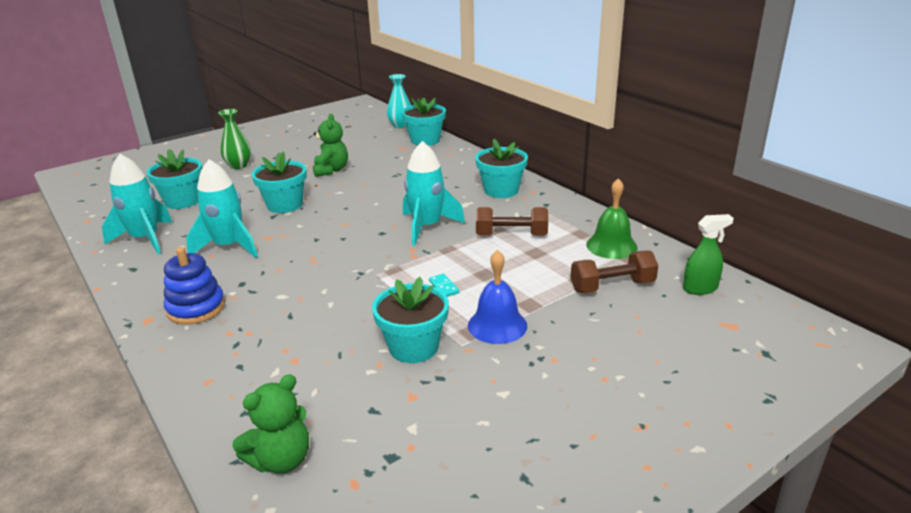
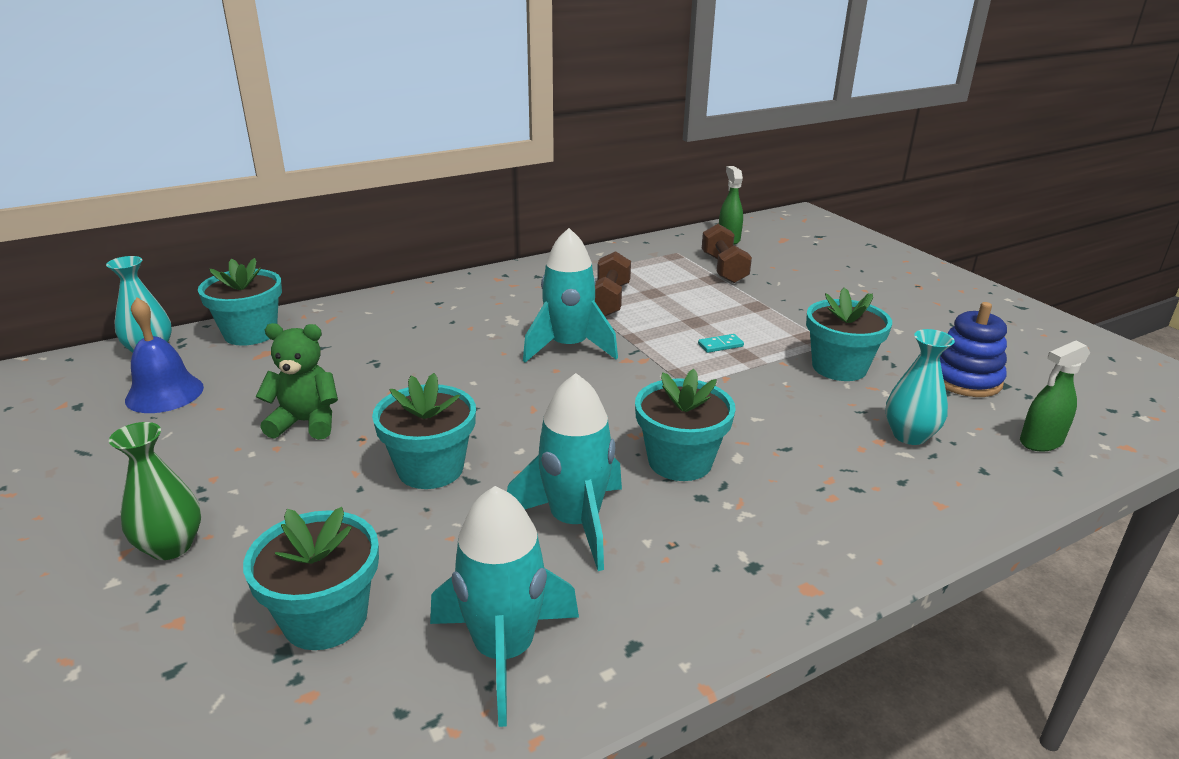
camera: 85 degrees left, 0 degrees up
blue stacking toy [164,247,225,325] -> blue stacking toy moved to [940,302,1007,397]
green teddy bear [233,374,309,474] -> green spray bottle [1020,341,1090,452]
blue bell [468,250,527,344] -> blue bell moved to [125,298,204,413]
turquoise flower pot [475,139,528,198] -> turquoise flower pot moved to [635,369,736,481]
green bell [586,178,638,259] -> none
none -> turquoise vase [885,329,955,445]

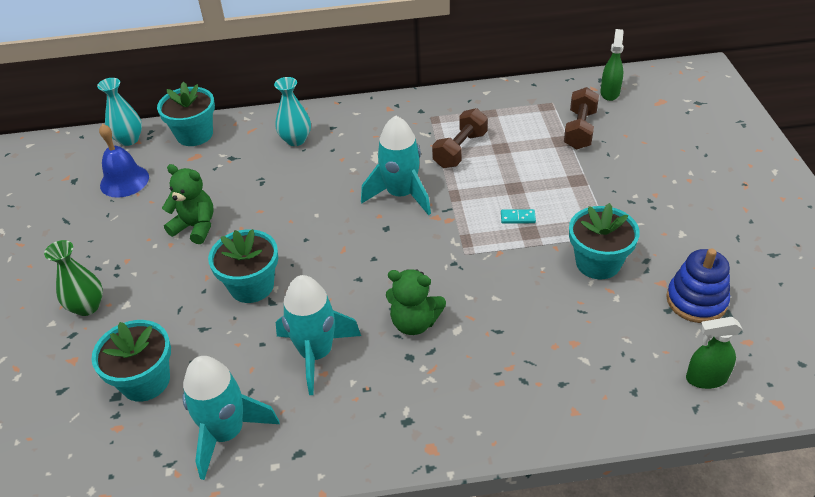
camera: 25 degrees right, 15 degrees up
turquoise flower pot [635,369,736,481] -> green teddy bear [386,269,446,335]
turquoise vase [885,329,955,445] -> turquoise vase moved to [274,77,311,146]

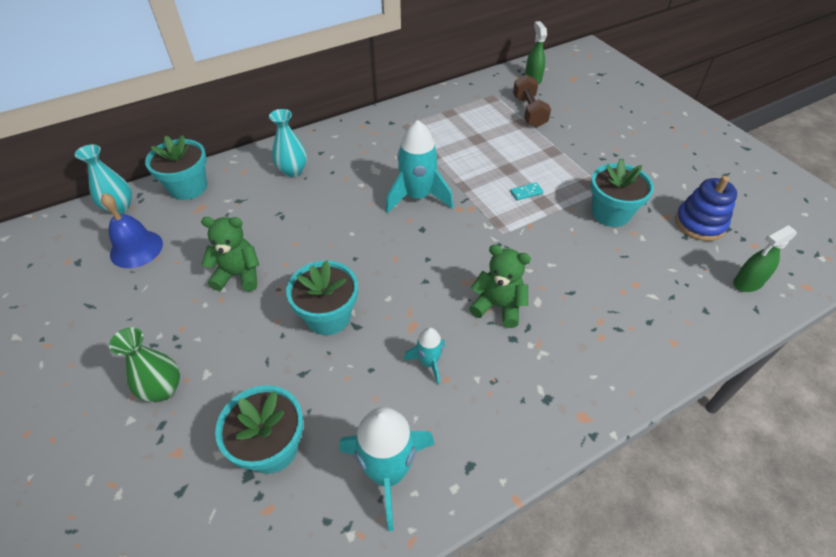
camera: 25 degrees left, 5 degrees up
turquoise rocket [276,275,361,395] -> turquoise rocket [404,327,445,385], size x0.53
green teddy bear [386,269,446,335] -> green teddy bear turned 150 degrees counterclockwise [469,244,531,328]
brown dumbbell [432,108,488,168] -> none

